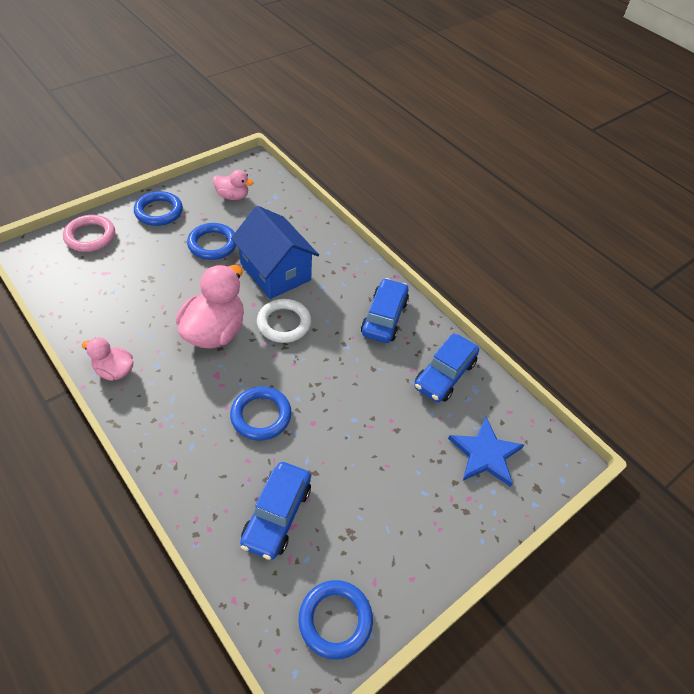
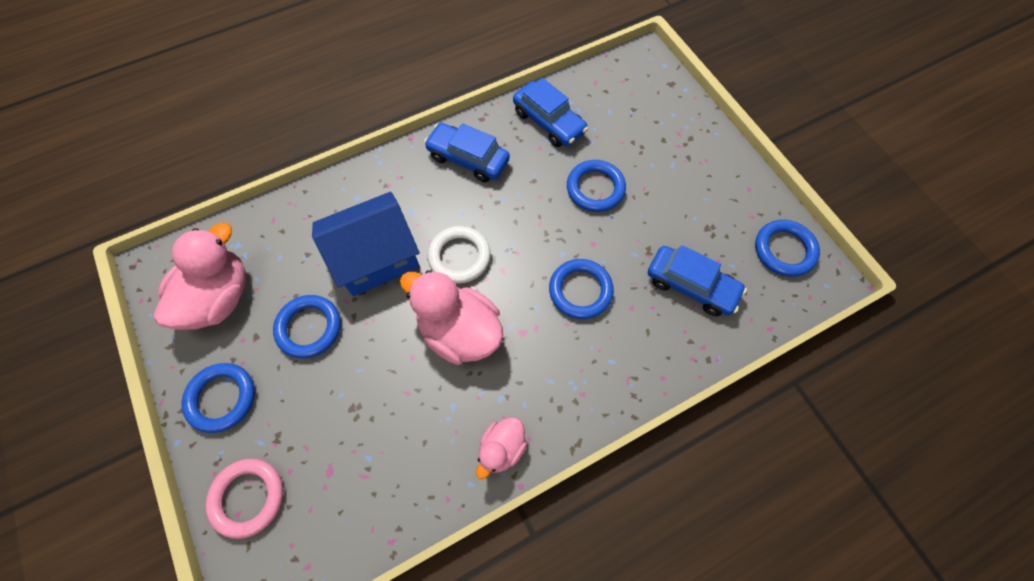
camera: 75 degrees left, 15 degrees up
pink duck [213,170,254,200] -> pink duck [154,223,246,330], size x1.81
blue star [448,417,524,487] -> none
none -> blue ring [567,160,626,212]

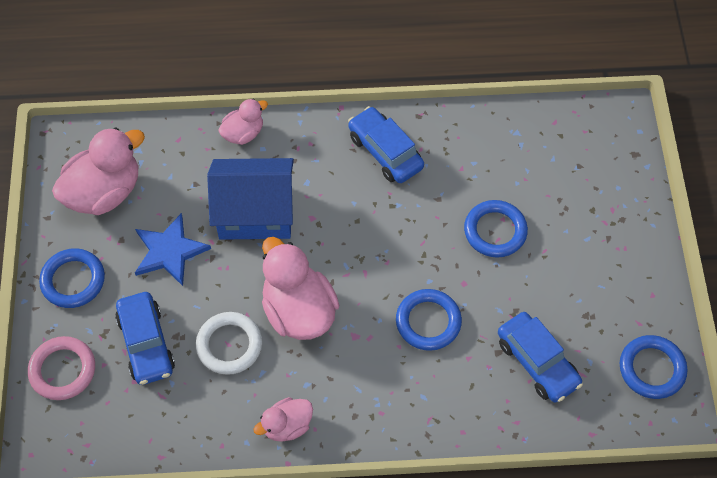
camera: 25 degrees right, 5 degrees down
blue ring [273,295,341,358] -> blue star [135,213,211,286]
white ring [428,226,491,284] -> white ring moved to [196,312,262,375]
blue car [513,78,588,147] -> blue car moved to [115,292,175,385]
none -> pink duck [218,99,268,145]

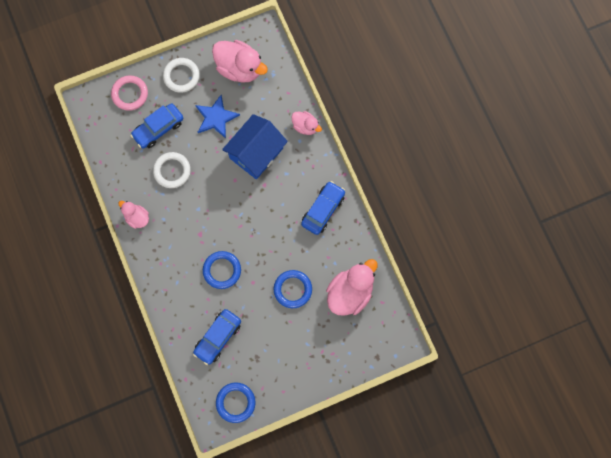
camera: 70 degrees right, 15 degrees up
blue ring [39,248,105,308] -> white ring [163,58,200,93]
blue house [207,158,294,240] -> blue house turned 60 degrees clockwise [222,114,288,180]
pink duck [262,237,340,340] -> pink duck moved to [326,259,378,316]

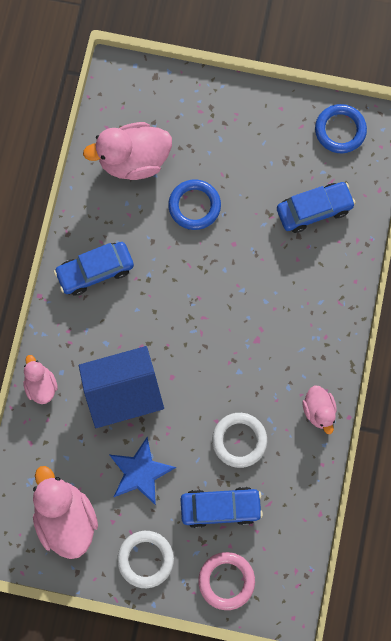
camera: 145 degrees left, 0 degrees up
blue ring [203,251,241,289] -> none

